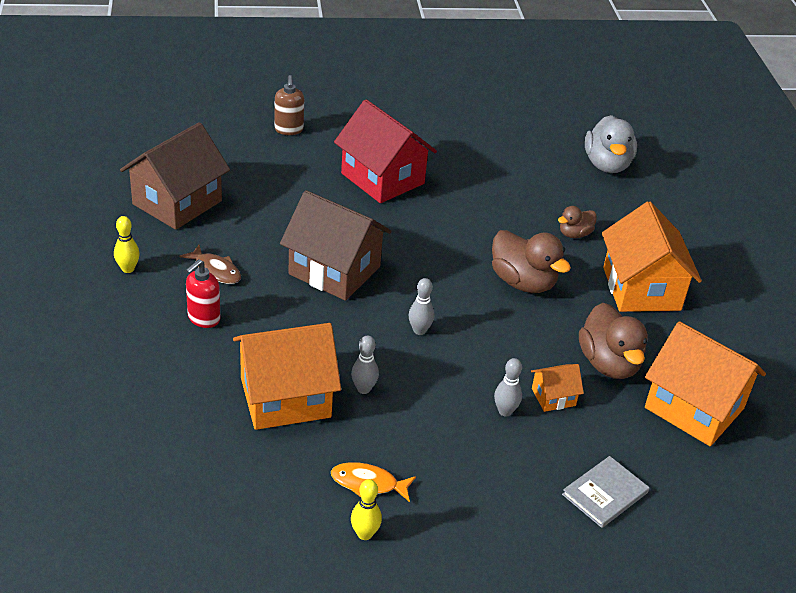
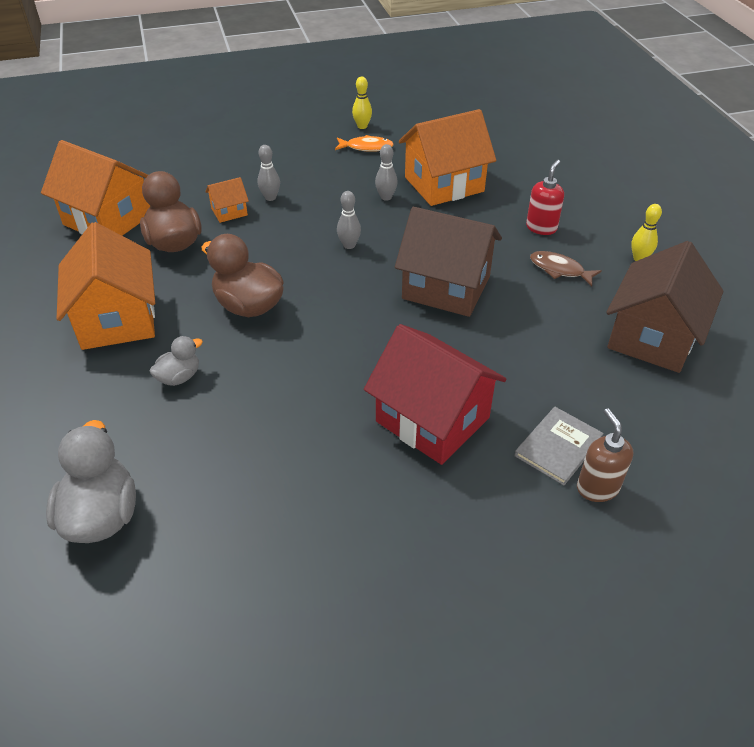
camera: 175 degrees right, 5 degrees up
brown duck [558,206,597,238] -> grey duck [150,336,203,386]
grey book [562,456,649,528] -> grey book moved to [515,407,604,485]

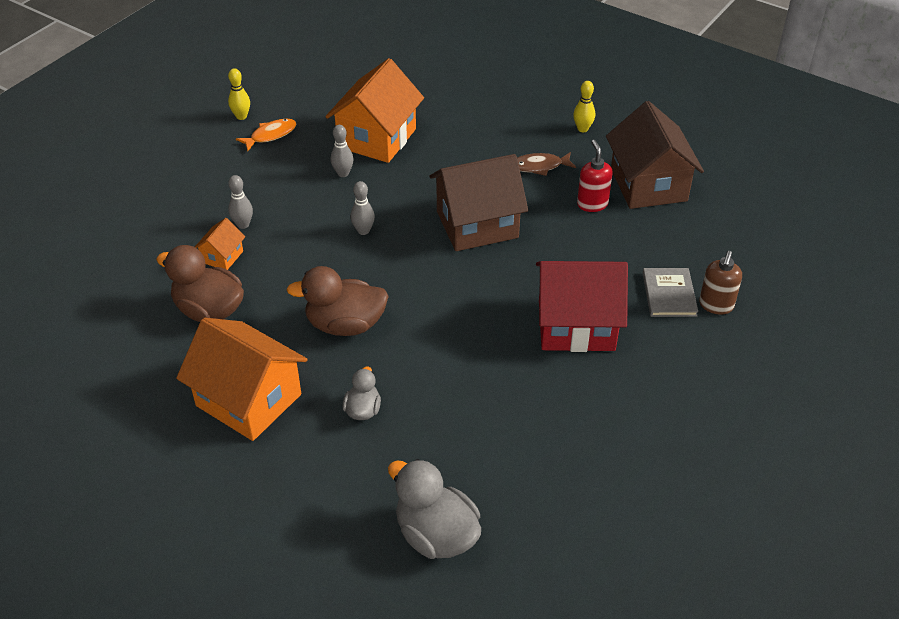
camera: 40 degrees left, 0 degrees up
orange house [41,140,150,236] -> none
red soap dispenser [526,160,564,235] -> red soap dispenser moved to [577,140,613,212]
brown soap dispenser [577,408,633,502] -> brown soap dispenser turned 105 degrees counterclockwise [699,251,742,315]

